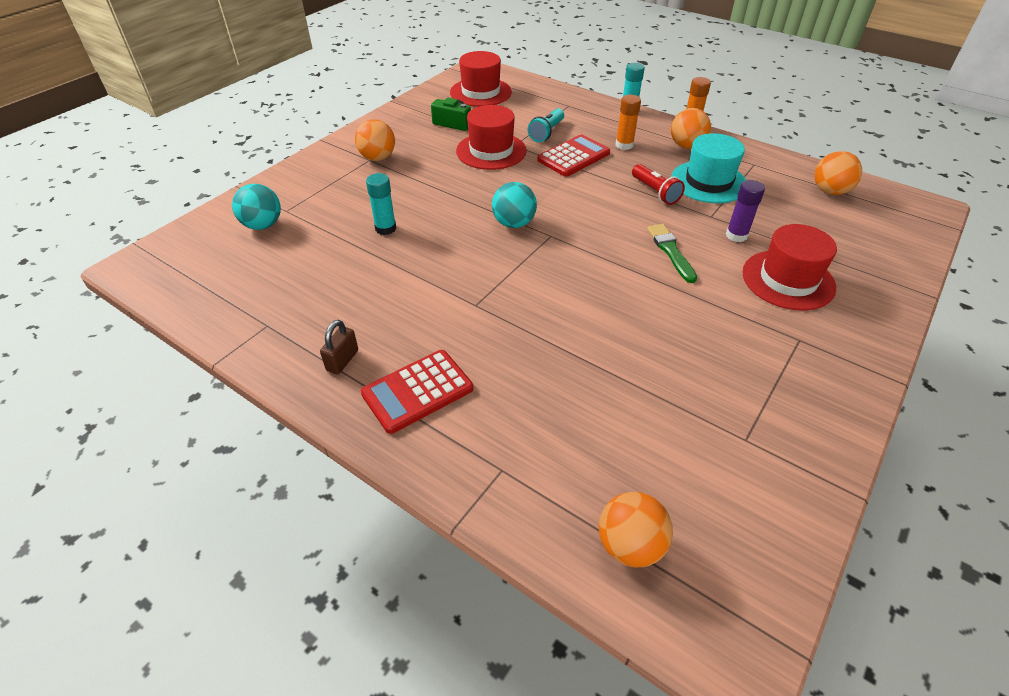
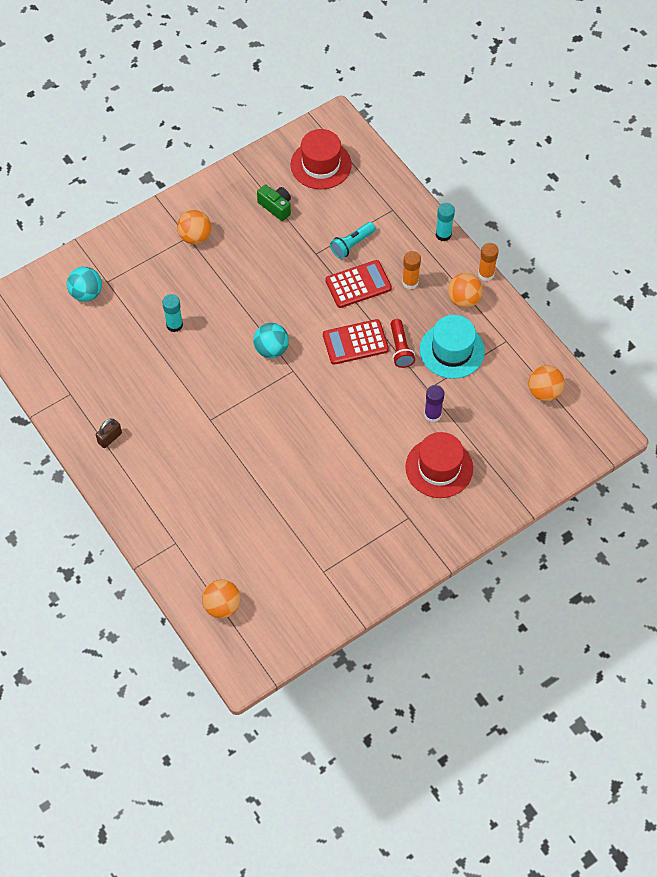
camera: 20 degrees right, 15 degrees up
red calculator [361,350,473,434] -> red calculator moved to [323,319,389,365]
red hat [456,105,527,170] -> none
green brush [647,224,697,283] -> none

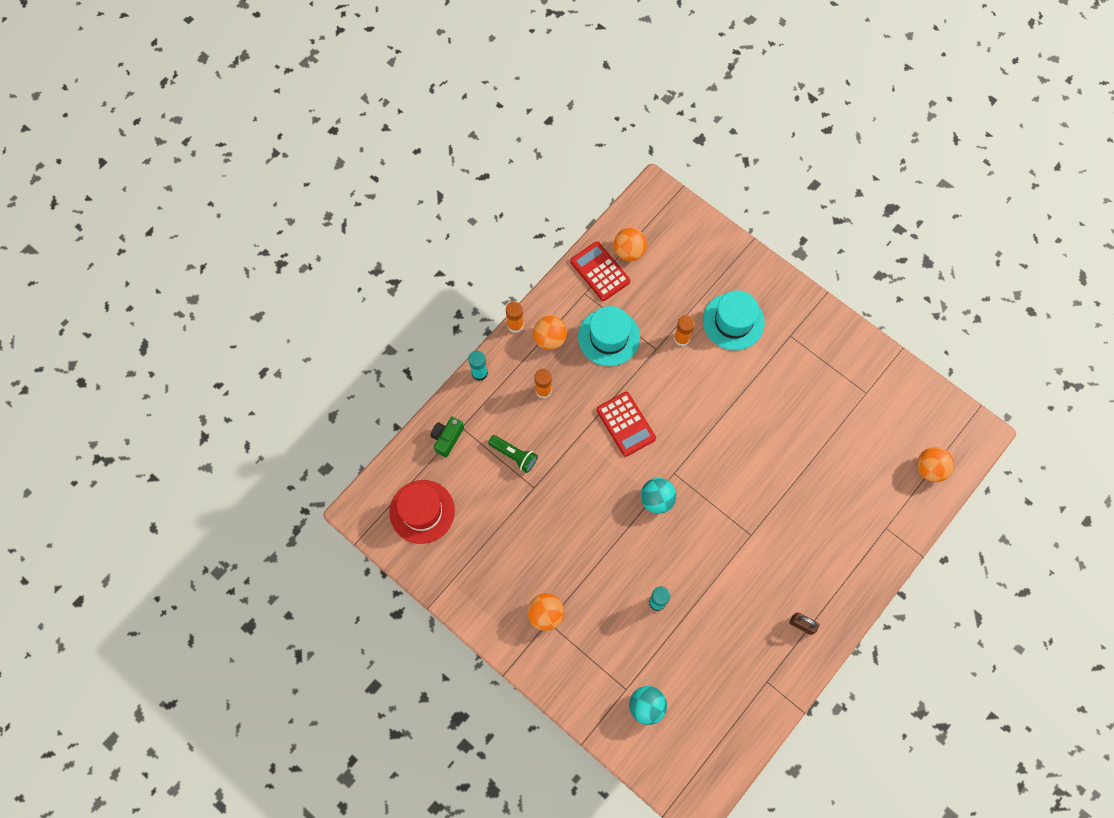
camera: 105 degrees left, 10 degrees up
green camera [257,184,291,221] -> green camera moved to [430,417,464,457]
red calculator [325,260,392,308] -> red calculator moved to [570,241,630,301]
turquoise flashlight [330,222,376,259] -> green flashlight [488,435,538,473]
red flashlight [391,319,415,368] -> none
red hat [405,432,473,498] -> turquoise hat [703,290,765,350]
purple glue stick [424,385,444,422] -> orange glue stick [674,315,695,346]

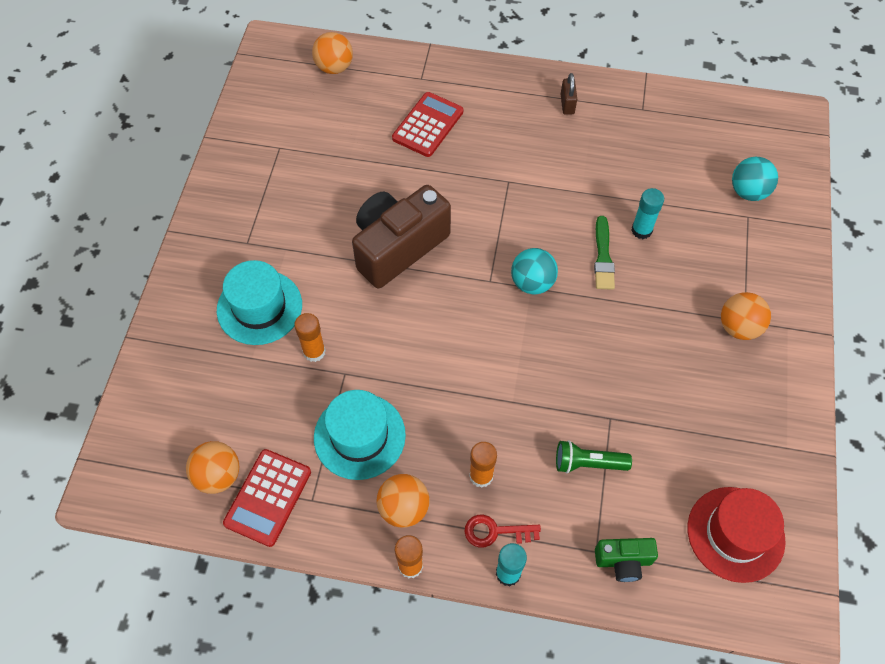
camera: 120 degrees left, 10 degrees down
green flashlight [488,435,538,473] -> green flashlight turned 90 degrees counterclockwise [556,440,632,473]
red calculator [596,392,656,457] -> red calculator moved to [392,92,463,157]
none -> brown camera [352,185,451,288]
none -> red key [464,515,541,548]
none -> green brush [594,216,615,290]

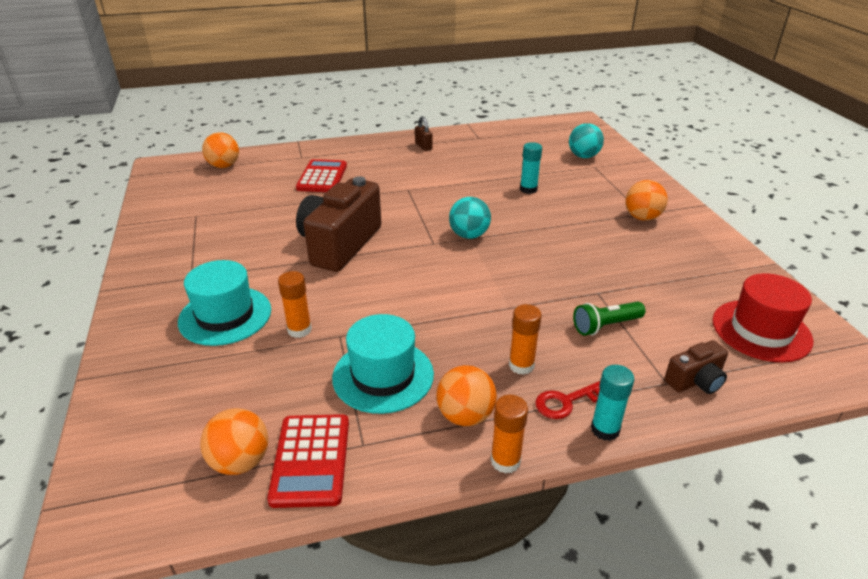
camera: 25 degrees left, 25 degrees down
green brush [594,216,615,290] -> none
green camera [595,538,658,582] -> brown camera [664,340,728,394]

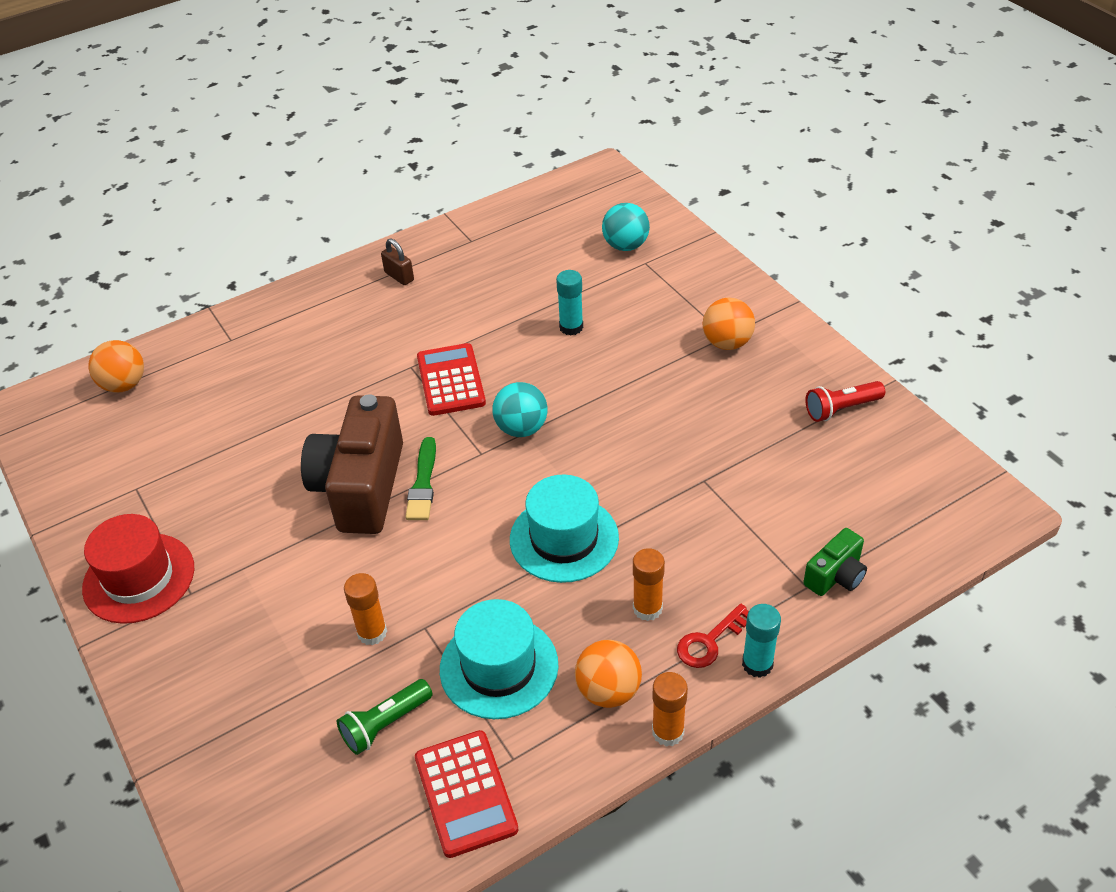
camera: 15 degrees left, 10 degrees up
turquoise hat [178,260,271,346] -> turquoise hat moved to [510,475,619,583]
orange ball [200,408,268,475] -> none
red calculator [296,159,347,192] -> red calculator moved to [417,343,486,416]
green flashlight [573,301,646,336] -> green flashlight moved to [337,679,433,755]
brown camera [664,340,728,394] -> green camera [803,528,867,596]
red hat [712,273,813,362] -> red hat moved to [82,514,194,624]
none -> green brush [405,437,436,520]
none -> red flashlight [805,381,885,422]

